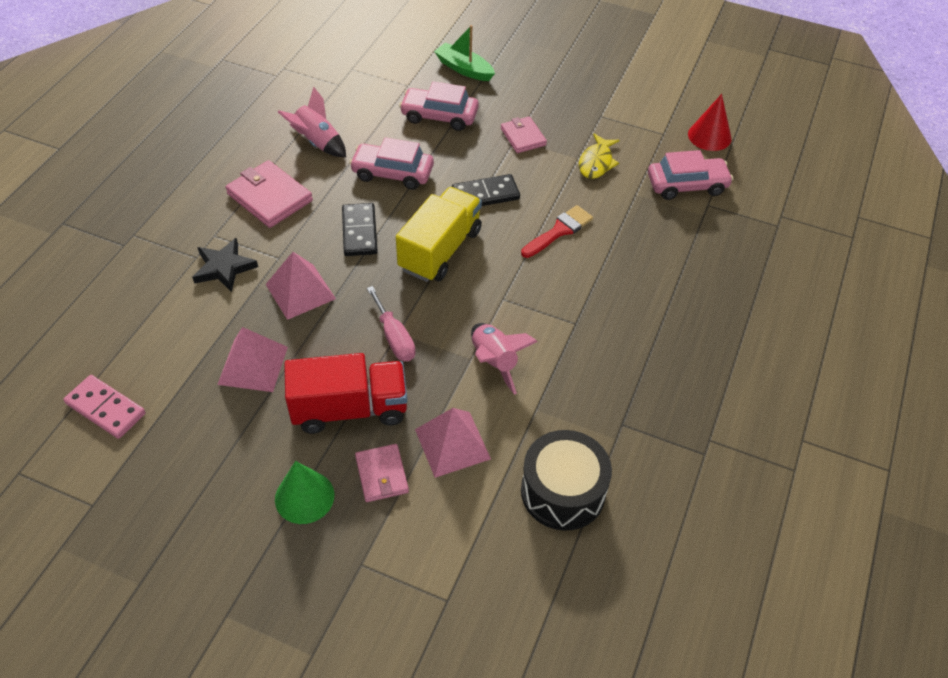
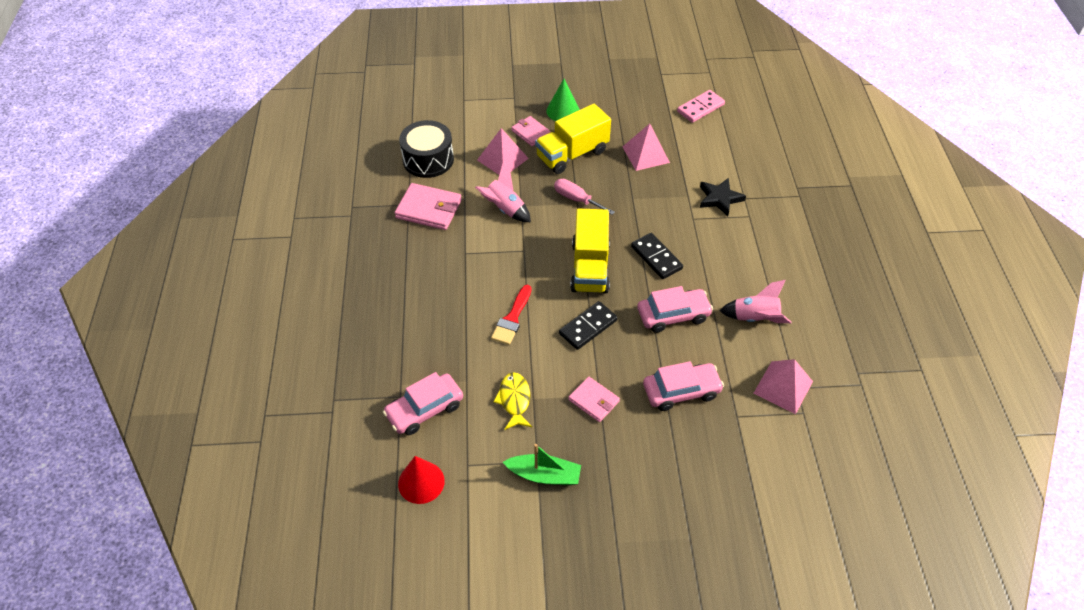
camera: 155 degrees right, 0 degrees up
pink domino [63,375,146,439] -> pink domino turned 45 degrees counterclockwise [677,90,725,123]
pink wallet [225,160,313,228] -> pink wallet moved to [395,183,462,230]
pink pyramid [266,252,336,320] -> pink pyramid moved to [754,359,813,414]
red truck [284,353,407,434] -> yellow truck [535,104,611,174]
green boat [434,25,495,81] -> green boat moved to [503,444,581,485]

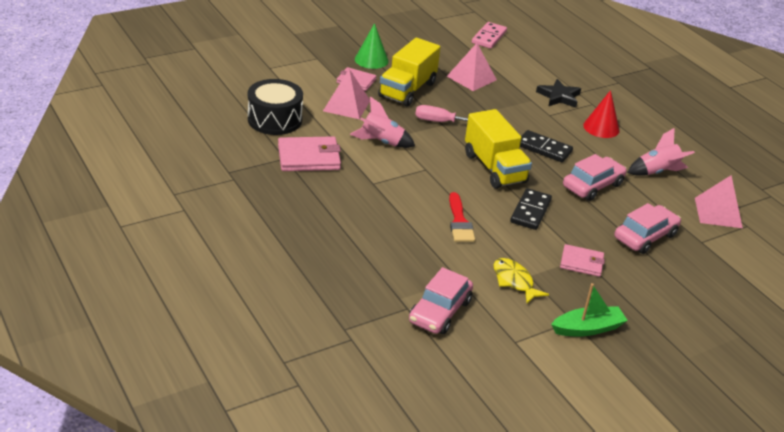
camera: 30 degrees left, 15 degrees down
red cone [398,456,445,504] -> red cone moved to [583,90,620,138]

